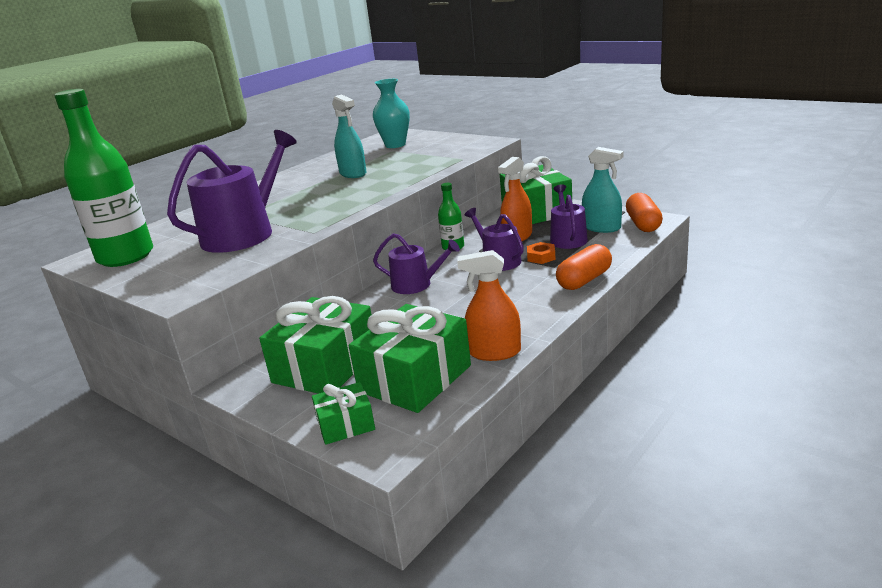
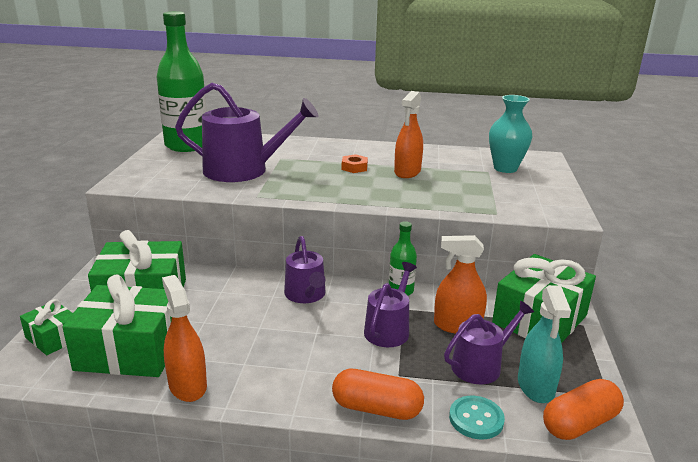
camera: 55 degrees right, 0 degrees up
turquoise spray bottle [332,94,367,178] -> orange spray bottle [394,91,423,178]
orange nut [527,242,556,264] -> orange nut moved to [342,154,368,173]
none -> turquoise button [449,396,505,439]

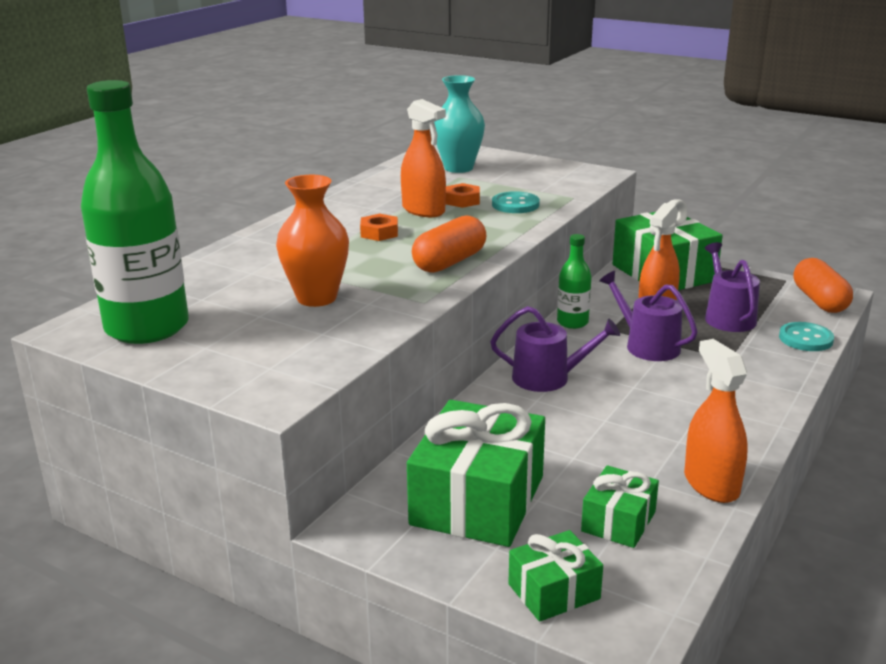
camera: 65 degrees left, 0 degrees up
green gift [62,275,172,377] -> green gift [581,465,659,548], size x0.52
orange spray bottle [162,275,207,402] -> orange spray bottle turned 75 degrees clockwise [684,339,748,503]
purple watering can [175,83,318,182] -> orange vase [276,175,349,307]
orange capsule [332,369,424,420] -> orange capsule moved to [412,216,487,273]
turquoise spray bottle [518,285,571,403] -> none
none -> orange nut [446,183,480,208]
none -> turquoise button [492,191,540,213]

